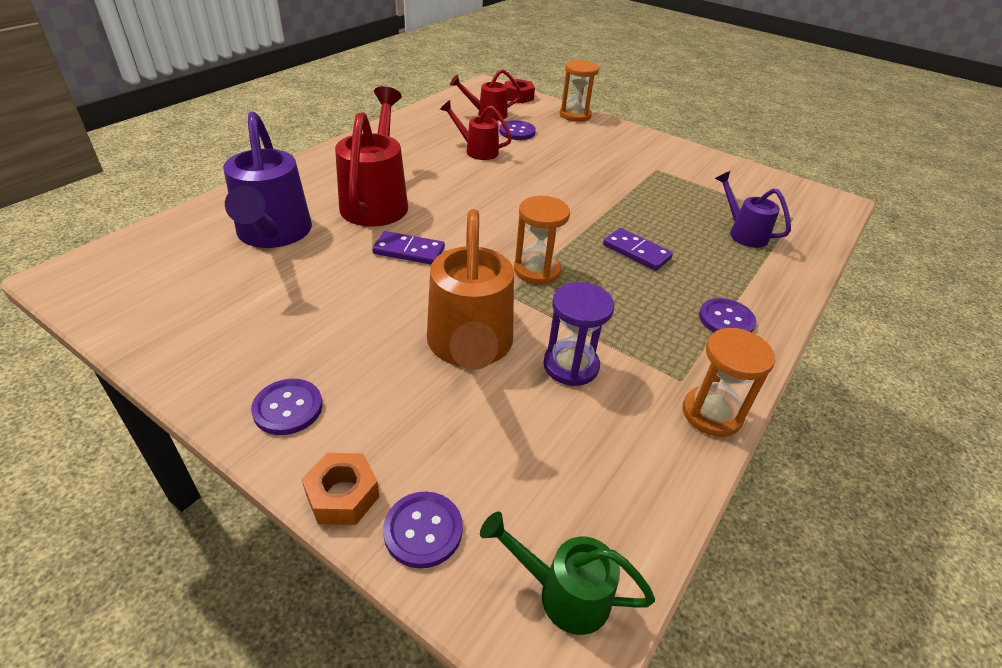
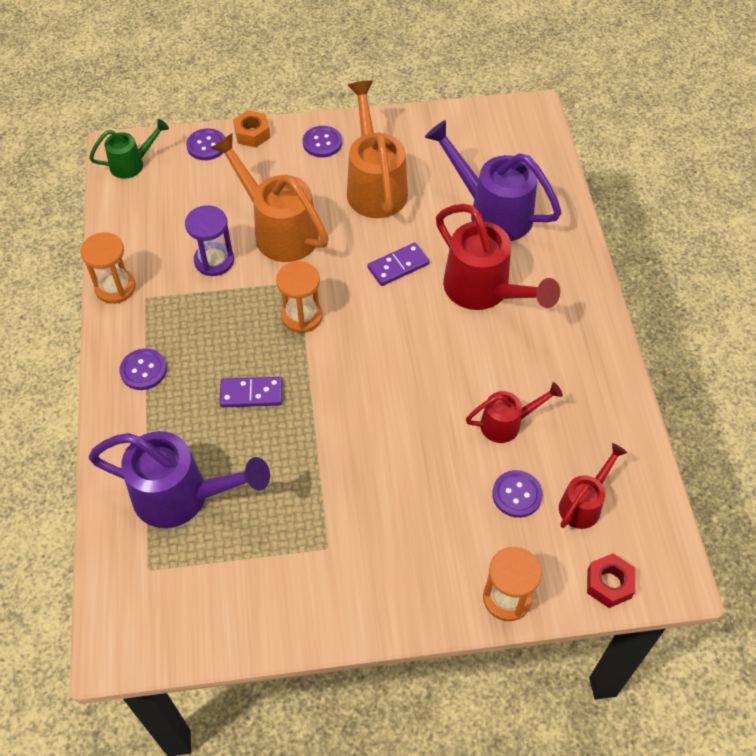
camera: 140 degrees right, 15 degrees up
purple watering can [715,171,791,248] -> purple watering can [89,431,270,528], size x1.80
none -> orange watering can [347,80,408,218]

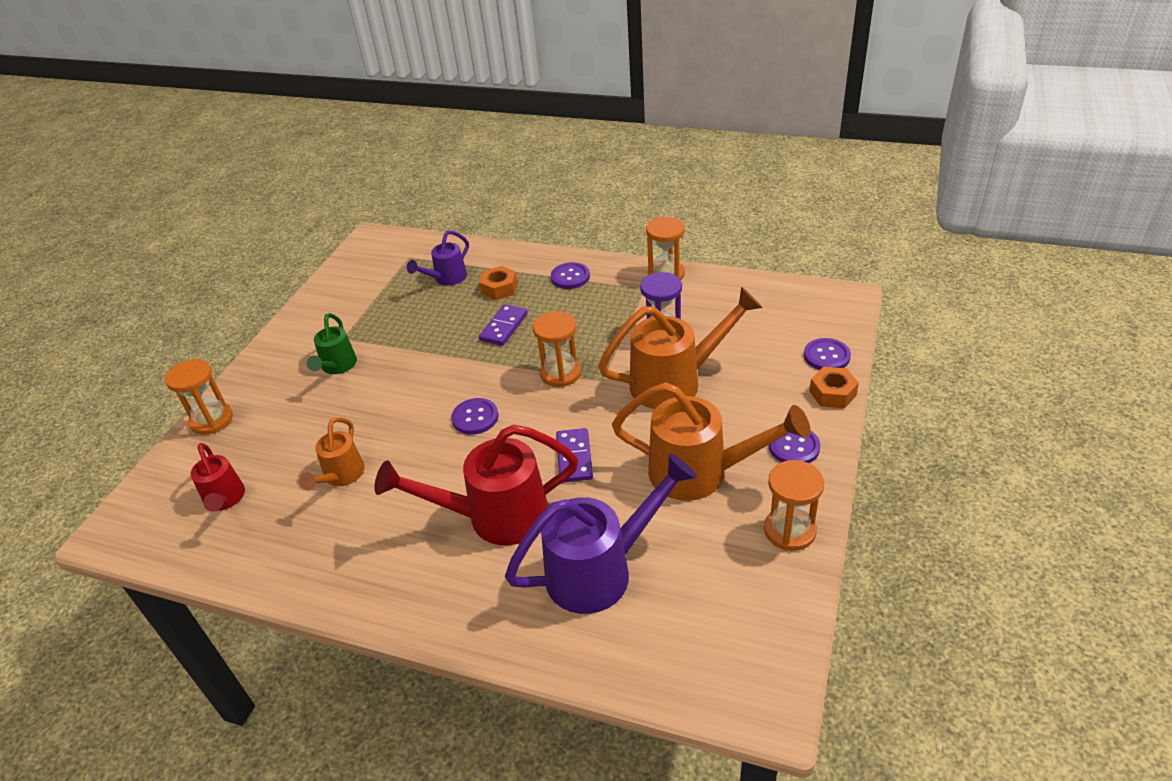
camera: 120 degrees right, 15 degrees down
green watering can [89,119,169,179] -> green watering can moved to [307,313,357,374]
purple watering can [89,431,270,528] -> purple watering can [407,230,469,285], size x0.56
red watering can [466,382,563,443] -> orange watering can [299,417,365,491]
purple button [492,470,543,518] -> purple button moved to [451,398,499,435]
red nut [587,553,635,608] -> none
none -> orange nut [479,266,517,300]
none -> orange hourglass [764,460,824,551]

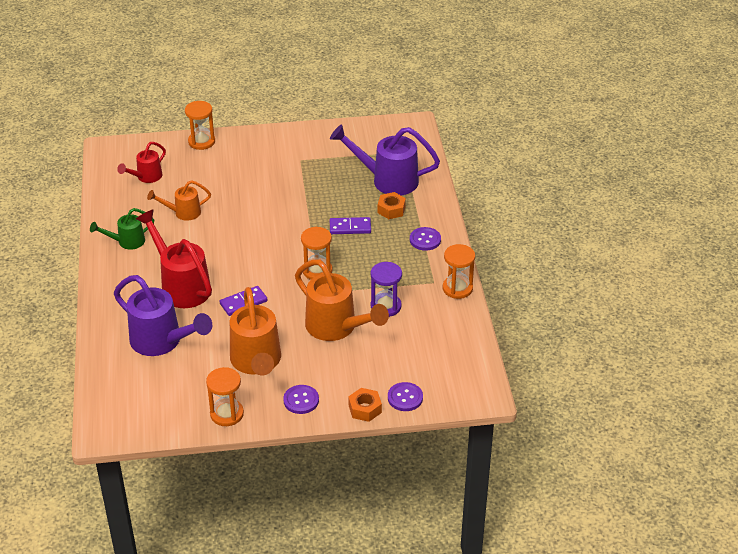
camera: 60 degrees right, 0 degrees up
green watering can [307,313,357,374] -> green watering can moved to [90,208,154,250]
purple watering can [407,230,469,285] -> purple watering can [330,124,440,195], size x1.80
purple button [451,398,499,435] -> none

